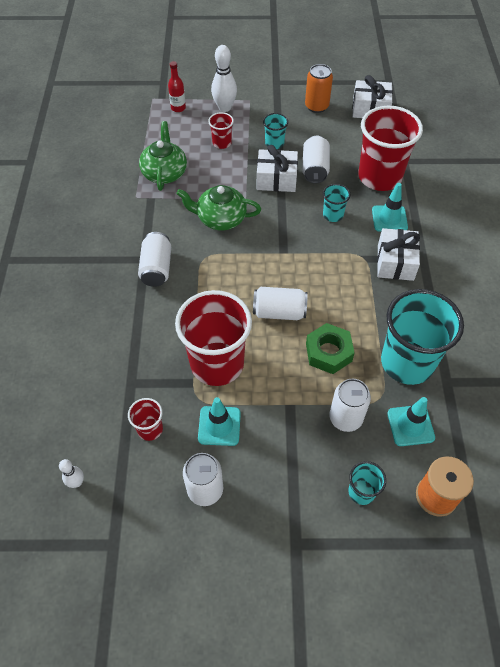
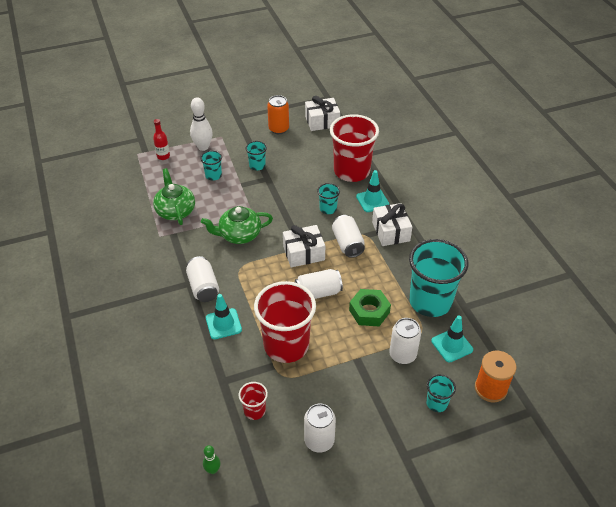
camera: 20 degrees left, 10 degrees down
white bowling pin [59,459,84,488] -> green bowling pin [203,445,221,474]
turquoise traffic cone [198,397,241,446] -> turquoise traffic cone moved to [206,294,242,339]
red cup [208,112,234,149] -> turquoise cup [200,150,222,180]
white gift [257,145,298,192] -> white gift moved to [283,225,325,268]
white can [302,136,330,183] -> white can moved to [332,215,365,258]

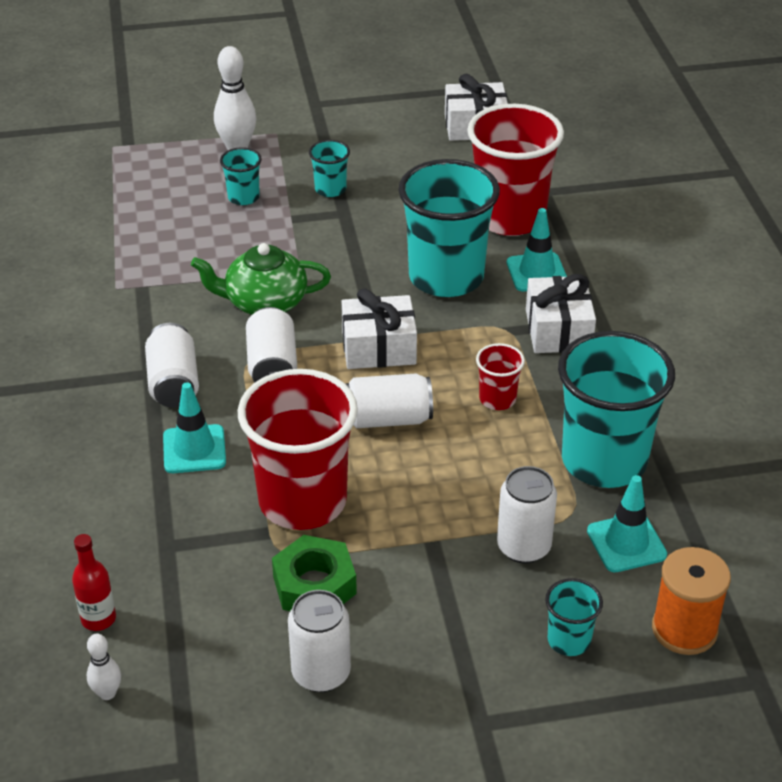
camera: 10 degrees right, 5 degrees down
red bottle [153,119,170,160] -> red bottle moved to [72,534,116,631]
green teapot [153,168,195,225] -> none
green bowling pin [203,445,221,474] -> white bowling pin [87,634,121,700]
red cup [239,382,268,420] -> red cup moved to [476,343,525,410]
orange can [267,95,289,134] -> none
turquoise cup [317,183,340,214] -> turquoise cup [398,159,500,297], size x2.22
white can [332,215,365,258] -> white can moved to [246,307,297,383]
green nut [349,289,391,326] -> green nut moved to [272,535,357,611]

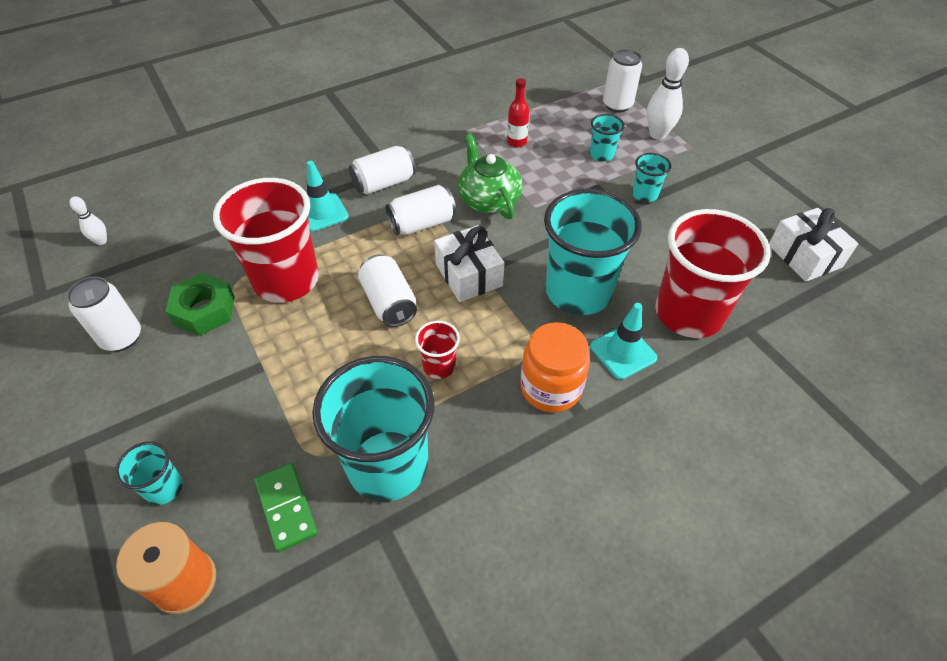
camera: 70 degrees right, 10 degrees up
red bottle [72,534,116,631] -> red bottle moved to [507,78,529,148]
white can [497,466,557,564] -> white can moved to [603,49,642,112]
white gift [526,274,596,353] -> orange jar [520,322,590,412]
turquoise traffic cone [587,475,667,572] -> green domino [254,463,318,552]

